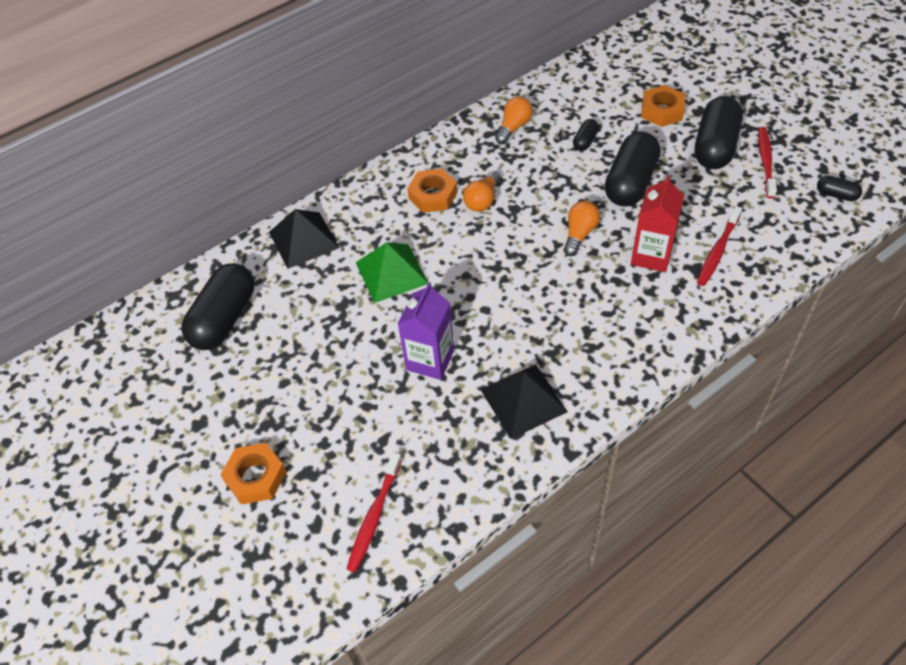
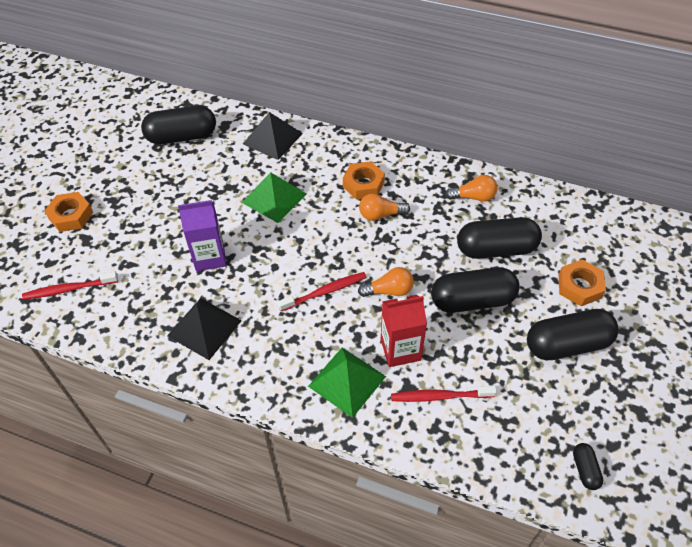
camera: 55 degrees right, 0 degrees up
black capsule [573,119,599,151] -> black capsule [457,217,542,259], size x2.17
red toothbrush [758,127,777,198] -> red toothbrush moved to [278,272,367,311]
none -> green pyramid [308,348,386,418]

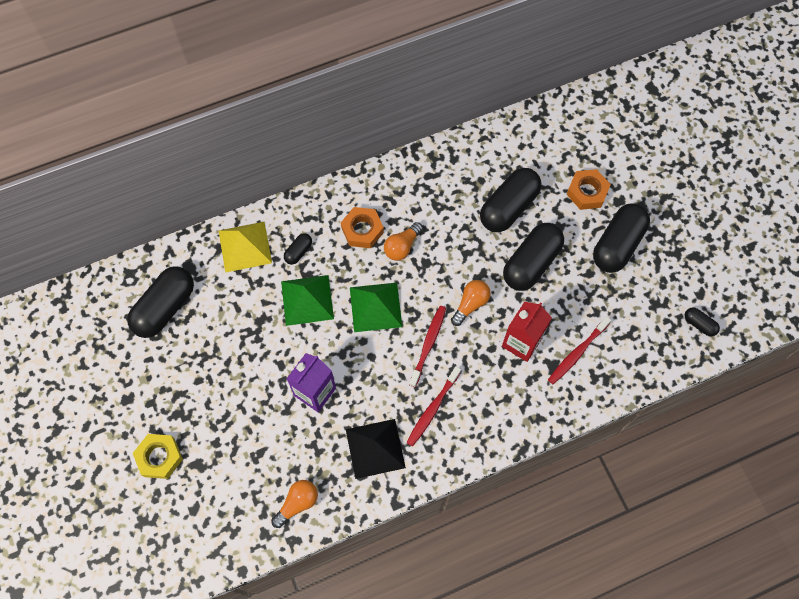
camera: 45 degrees left, 15 degrees up
red toothbrush [22,272,118,300] -> red toothbrush moved to [407,366,461,447]
orange nut [45,192,93,232] -> yellow nut [133,434,183,479]
black pyramid [243,112,303,160] -> yellow pyramid [219,222,272,273]
green pyramid [308,348,386,418] -> green pyramid moved to [350,283,402,332]
orange light bulb [445,175,497,202] -> orange light bulb moved to [271,480,318,528]
none -> black capsule [284,233,312,265]

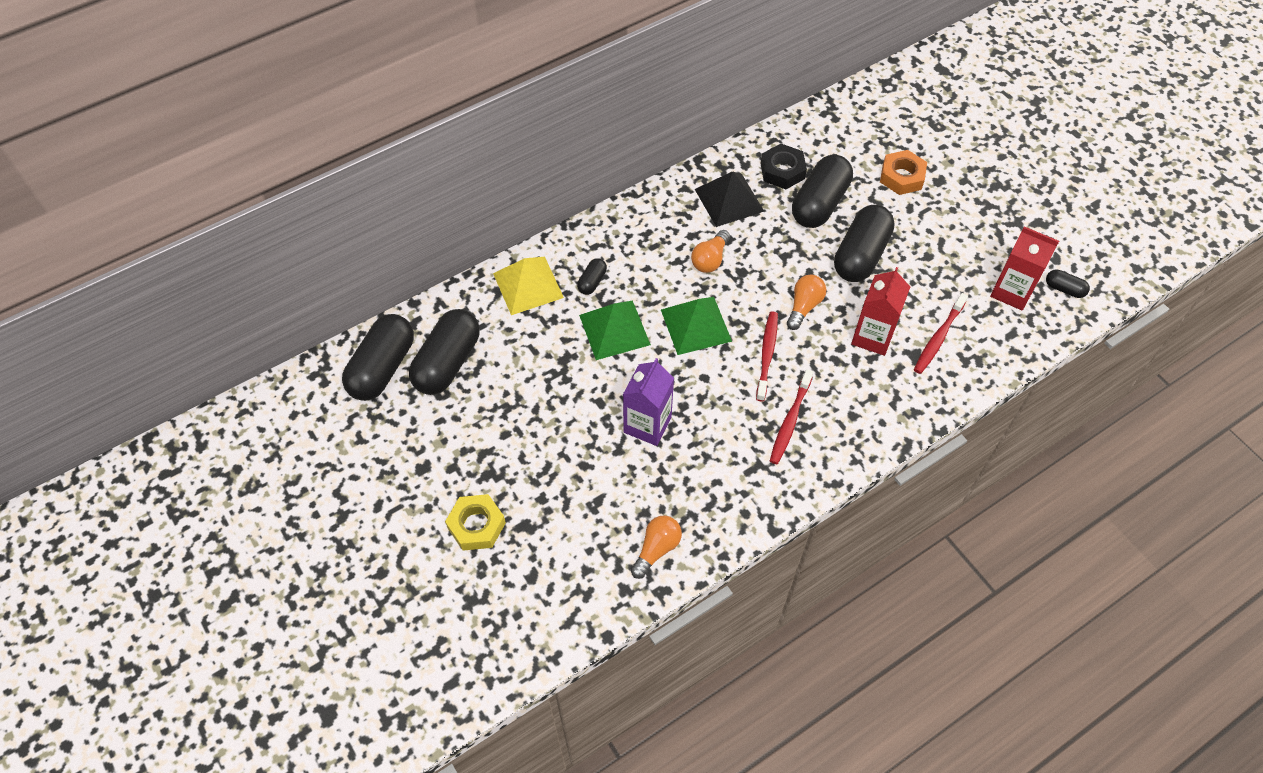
camera: 10 degrees left, 10 degrees down
orange nut [341,207,384,248] -> none
black pyramid [346,419,406,479] -> black pyramid moved to [695,171,764,227]
black capsule [593,203,650,273] -> black capsule moved to [342,314,414,401]
none -> black nut [760,144,807,189]
none -> red carton [990,226,1059,310]

